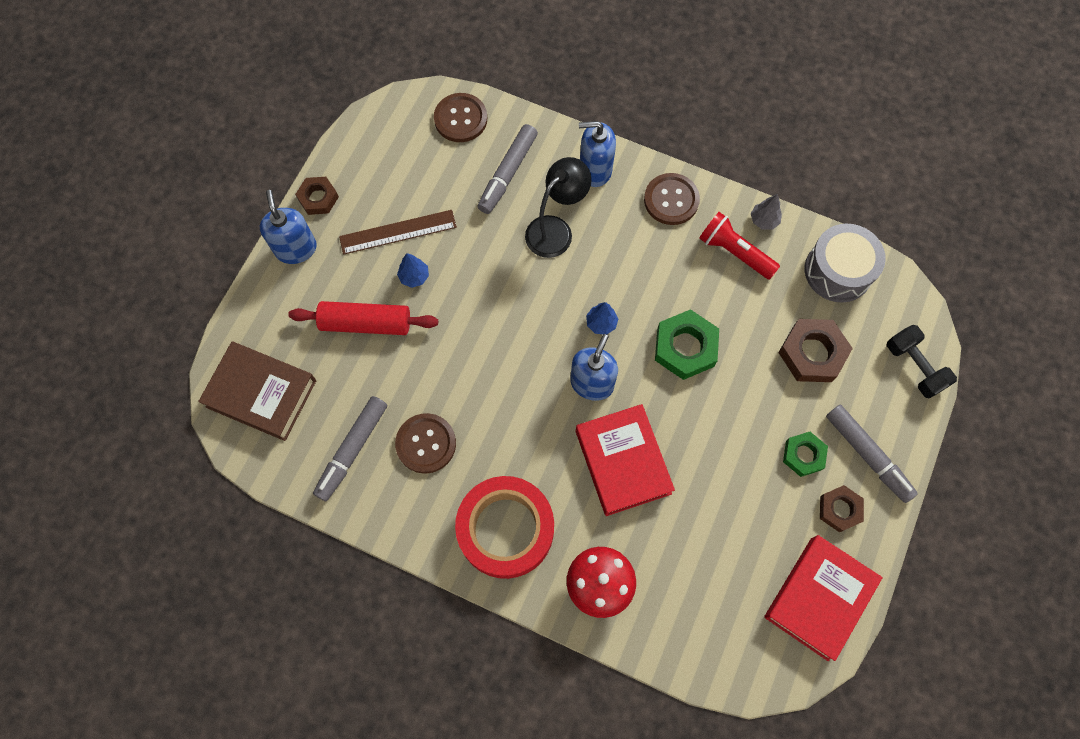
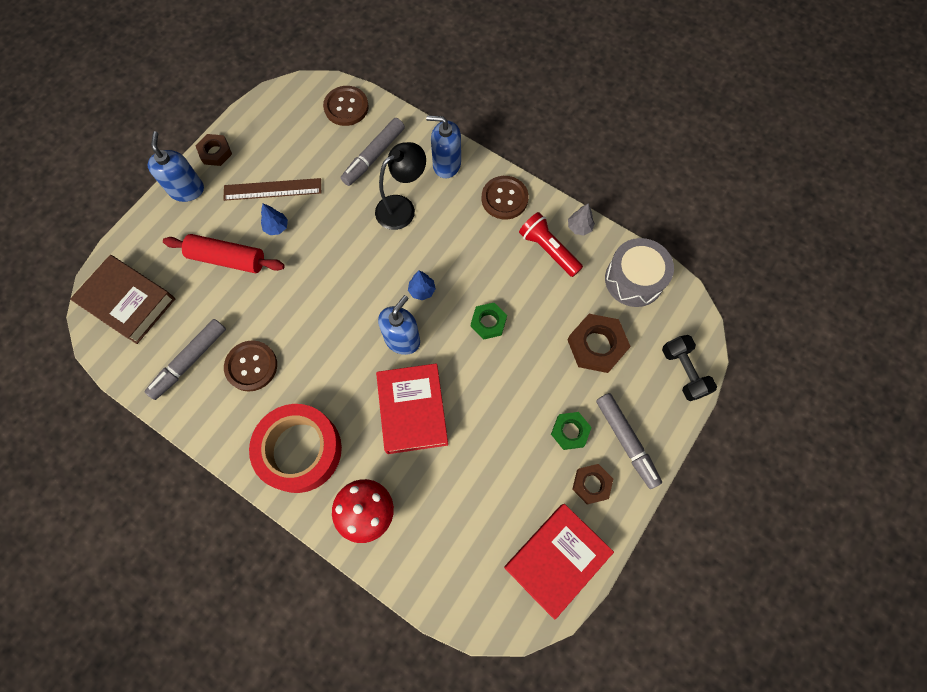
camera: 10 degrees right, 0 degrees up
green nut [655,309,719,380] -> green nut [471,303,507,340], size x0.63

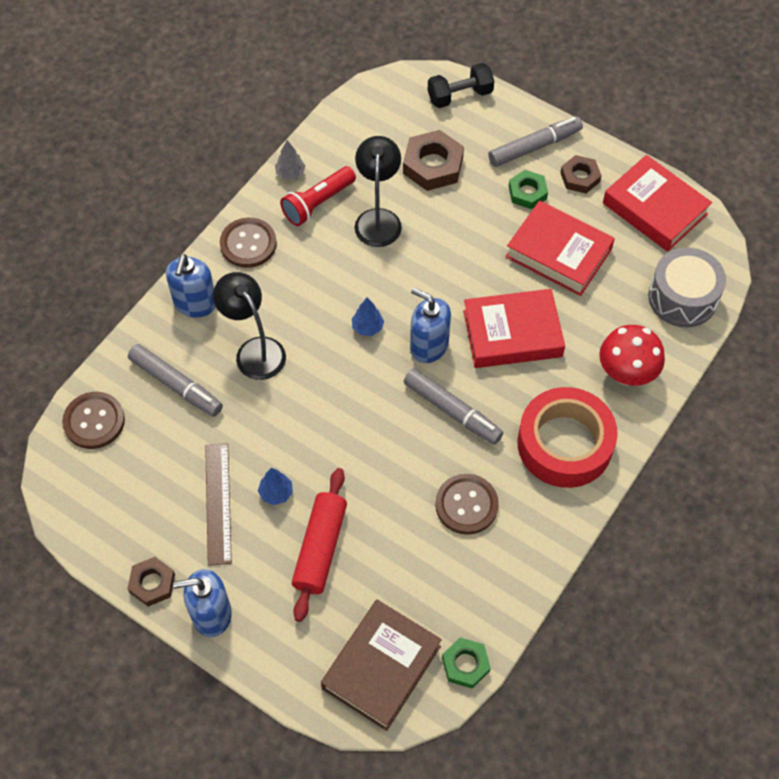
camera: 90 degrees left, 10 degrees down
grey marker [144,319,226,400] -> grey marker moved to [404,369,503,445]
green nut [471,303,507,340] -> green nut moved to [442,637,491,688]
grey drum [605,238,674,307] -> grey drum moved to [648,247,726,327]
none -> black lamp [355,136,402,247]
none -> red book [506,201,615,296]

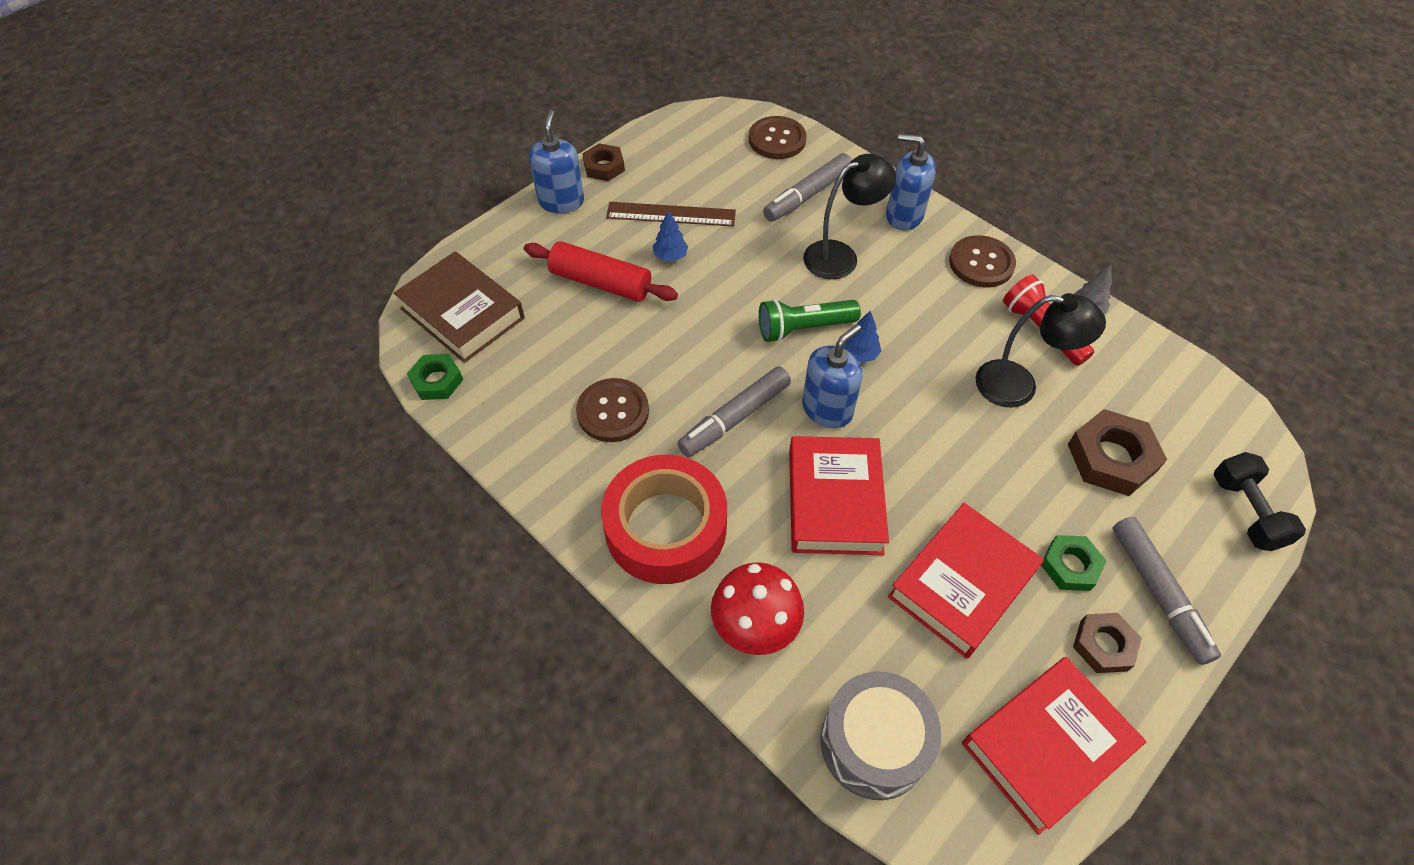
camera: 100 degrees right, 5 degrees down
none -> green flashlight [759,299,861,342]

